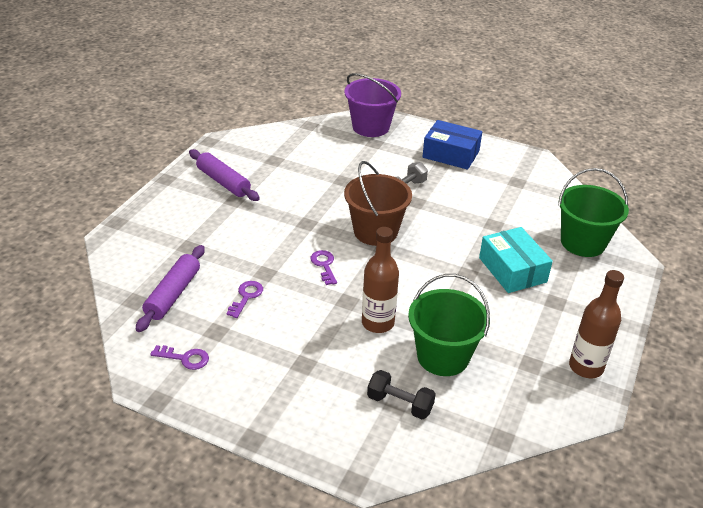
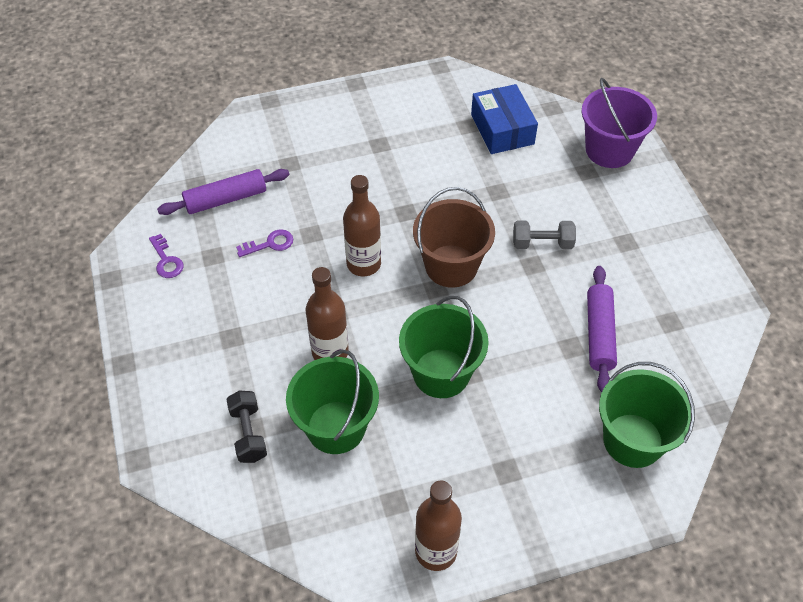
camera: 50 degrees right, 15 degrees up
purple rolling pin [189,149,260,201] -> purple rolling pin moved to [587,266,617,393]
purple key [310,250,337,285] -> brown bottle [343,175,381,276]
blue box [422,120,482,170] -> blue box moved to [471,84,538,154]
turquoise box [479,227,553,293] -> none
none -> green bucket [399,296,489,398]

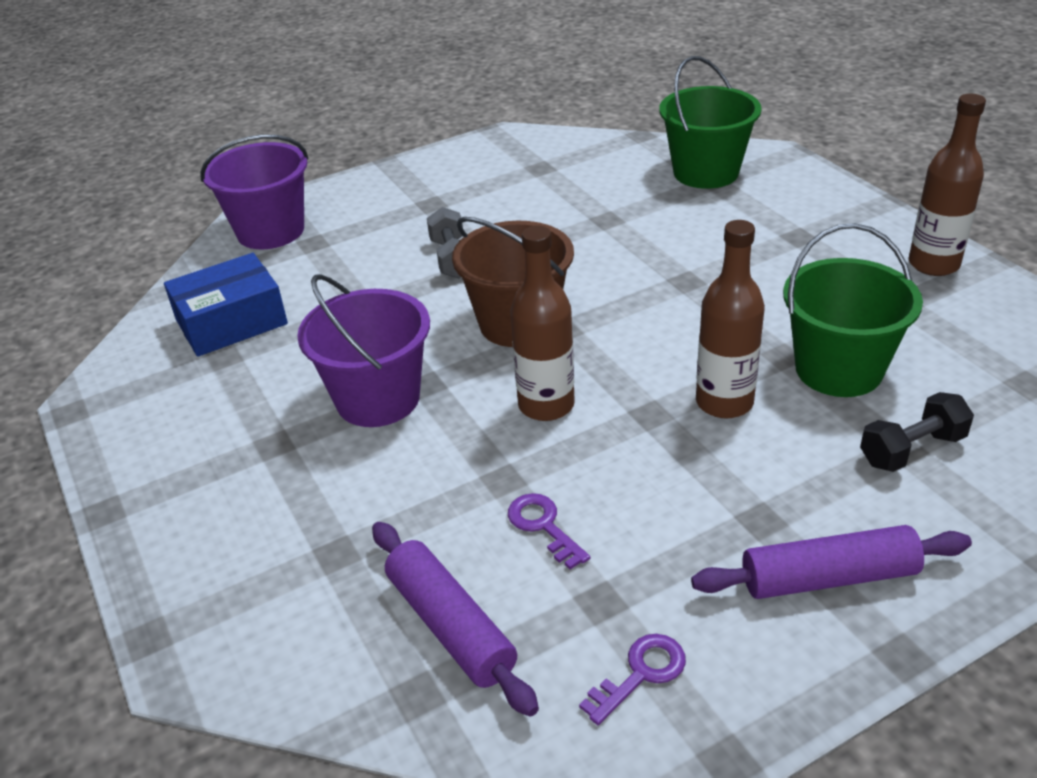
camera: 100 degrees left, 15 degrees down
green bucket [399,296,489,398] -> none
purple rolling pin [587,266,617,393] -> purple rolling pin moved to [691,525,972,599]
none -> purple bucket [297,274,430,427]

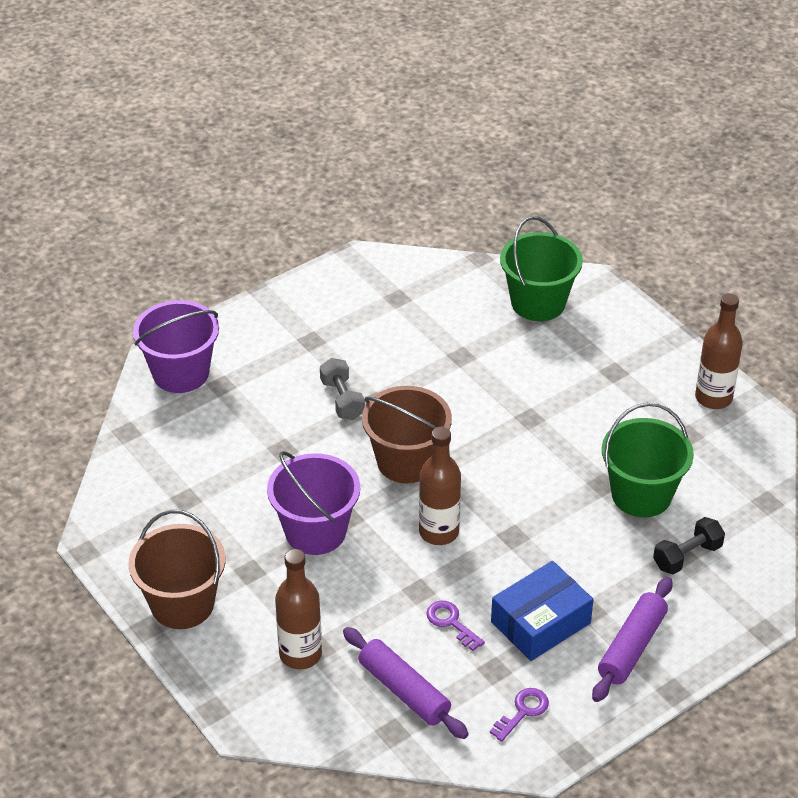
camera: 10 degrees left, 5 degrees up
blue box [164,253,288,357] -> blue box moved to [491,561,594,661]
purple rolling pin [691,525,972,599] -> purple rolling pin turned 45 degrees counterclockwise [592,577,673,702]
brown bottle [696,220,765,419] -> brown bottle moved to [275,549,322,669]
none -> brown bucket [128,510,226,629]

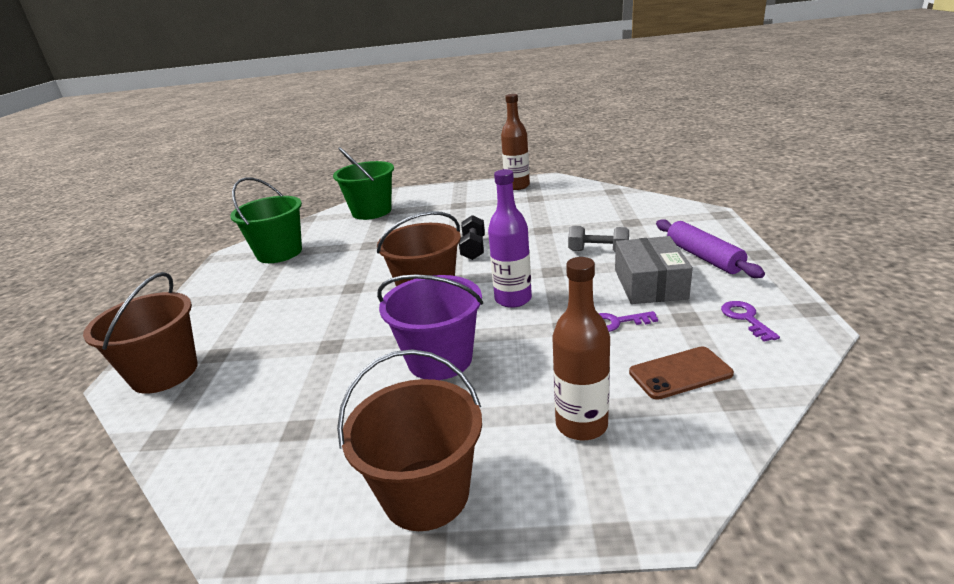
camera: 50 degrees left, 15 degrees down
purple bucket [133,300,219,393] -> brown bucket [83,272,198,394]
grey dumbbell [320,358,365,420] -> grey dumbbell moved to [568,226,629,251]
purple rolling pin [343,627,469,739] -> brown phone [629,346,734,400]
brown bottle [419,427,461,545] -> purple bottle [488,169,532,308]
blue box [491,561,594,661] -> grey box [615,236,693,304]
green bucket [602,403,694,517] -> green bucket moved to [230,177,302,263]
black dumbbell [653,517,725,575] -> black dumbbell moved to [459,215,485,260]

